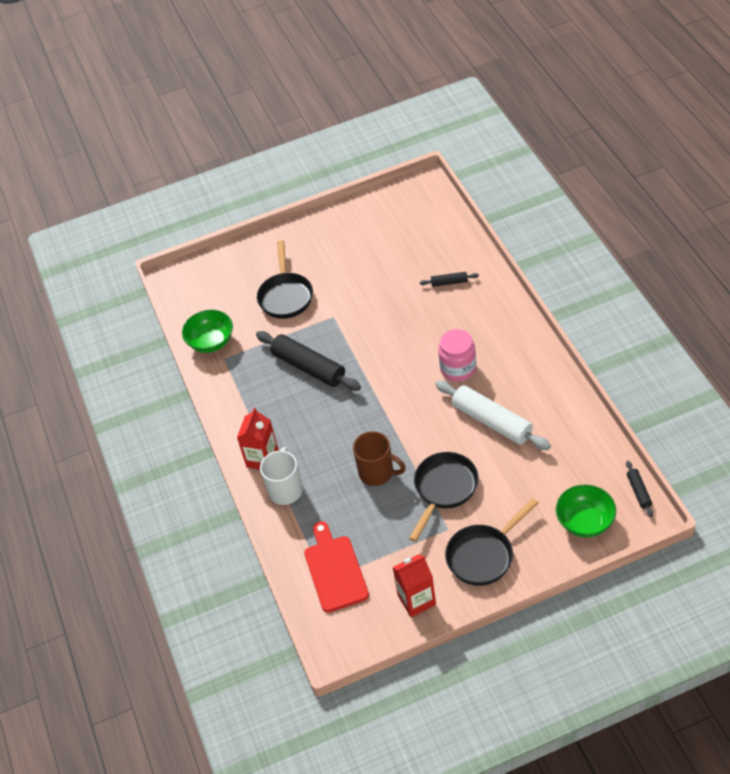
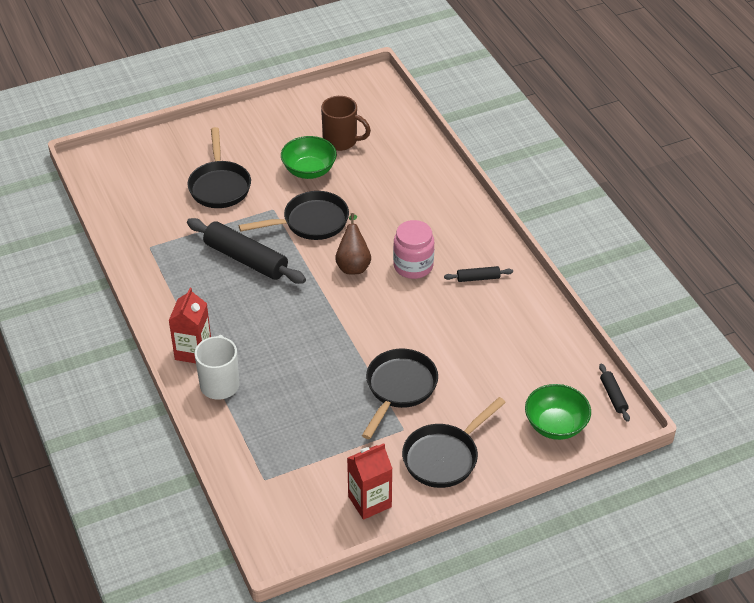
camera: 10 degrees left, 5 degrees down
green bowl [182,310,233,353] -> green bowl moved to [281,136,337,179]
red cutting board [304,521,369,613] -> none
brown mug [353,431,406,486] -> brown mug moved to [321,96,371,151]
black rolling pin [420,272,479,287] -> black rolling pin moved to [444,266,513,282]
white rolling pin [435,381,551,450] -> none
none -> black pan [239,191,349,240]
none -> brown pear [335,213,371,274]

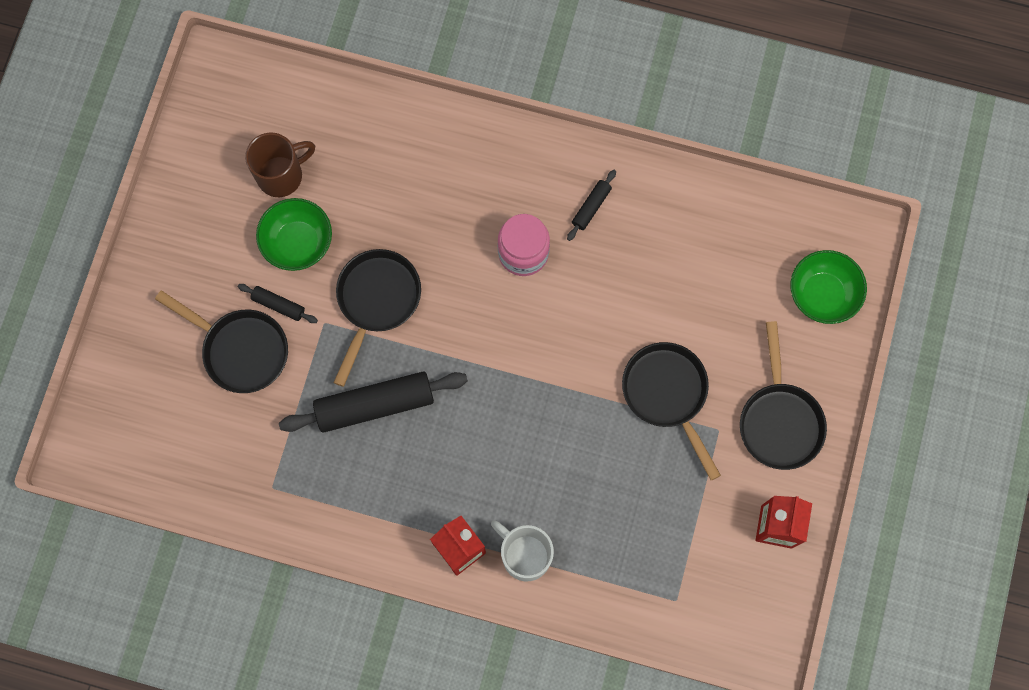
camera: 50 degrees left, 30 degrees up
brown pear [335,213,371,274] -> none
black rolling pin [599,364,630,422] -> black rolling pin moved to [238,284,318,323]

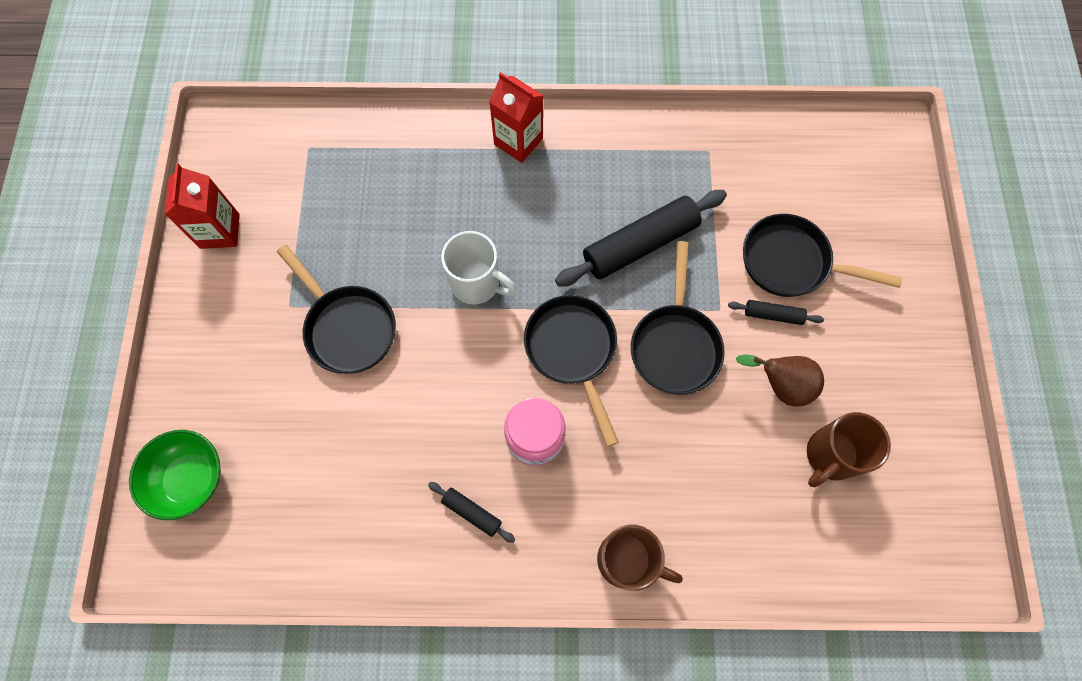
camera: 165 degrees right, 5 degrees down
green bowl [256,198,332,271] -> brown pear [736,355,824,407]
white mug [491,520,554,582] -> white mug moved to [441,231,516,305]
black rolling pin [567,170,616,241] -> black rolling pin turned 75 degrees counterclockwise [428,482,515,543]
black pan [740,321,827,470] -> black pan moved to [524,295,619,447]
none -> brown mug [597,525,683,591]

